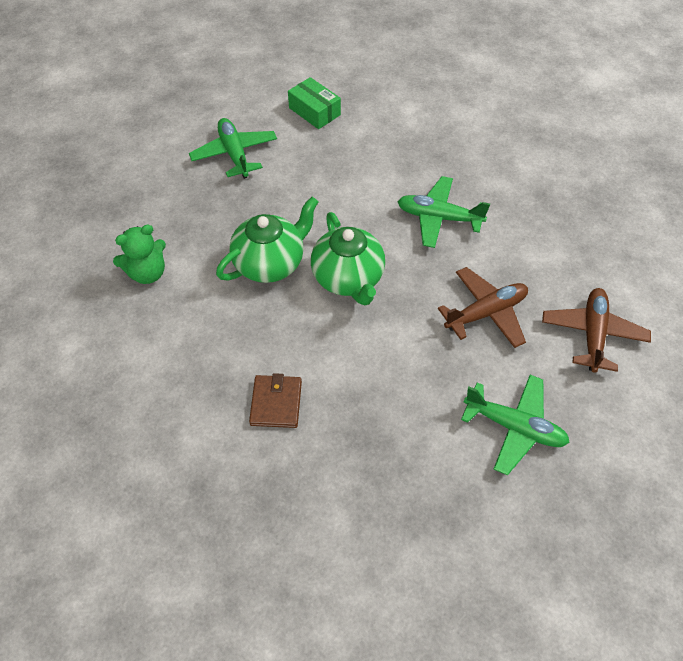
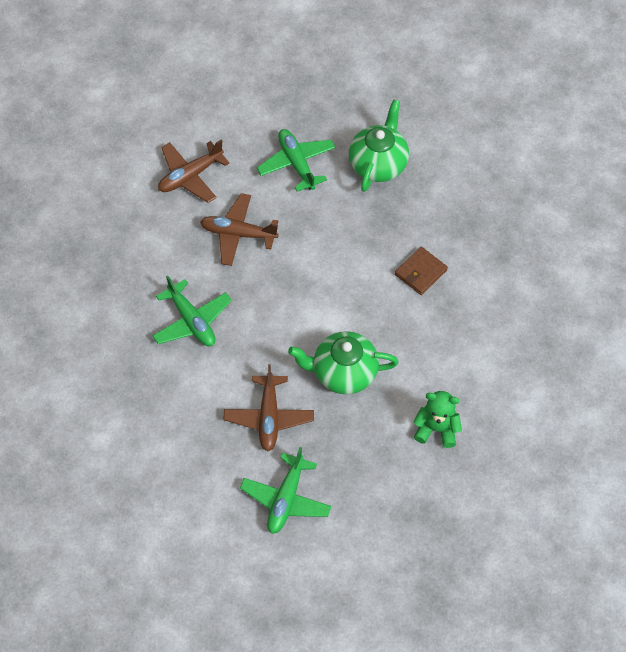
camera: 140 degrees left, 5 degrees up
green box [288,77,341,129] -> none
green teapot [311,212,385,306] -> green teapot moved to [349,99,409,192]
none -> brown plane [223,364,314,451]

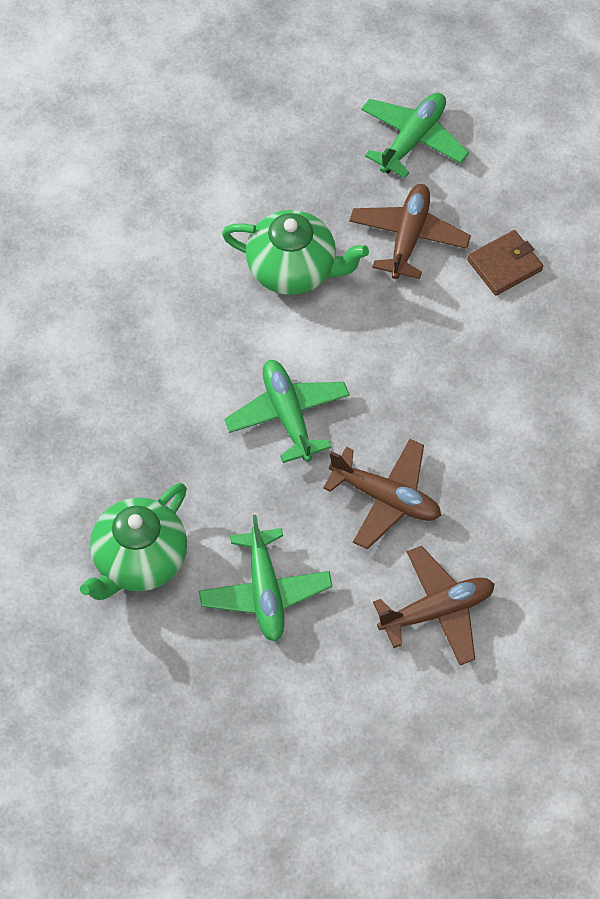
camera: 165 degrees left, 0 degrees up
green plane [152,276,232,346] -> green plane moved to [224,360,350,463]
brown wallet [395,247,448,295] -> brown wallet moved to [467,230,543,296]
green teddy bear [413,391,462,448] -> none

